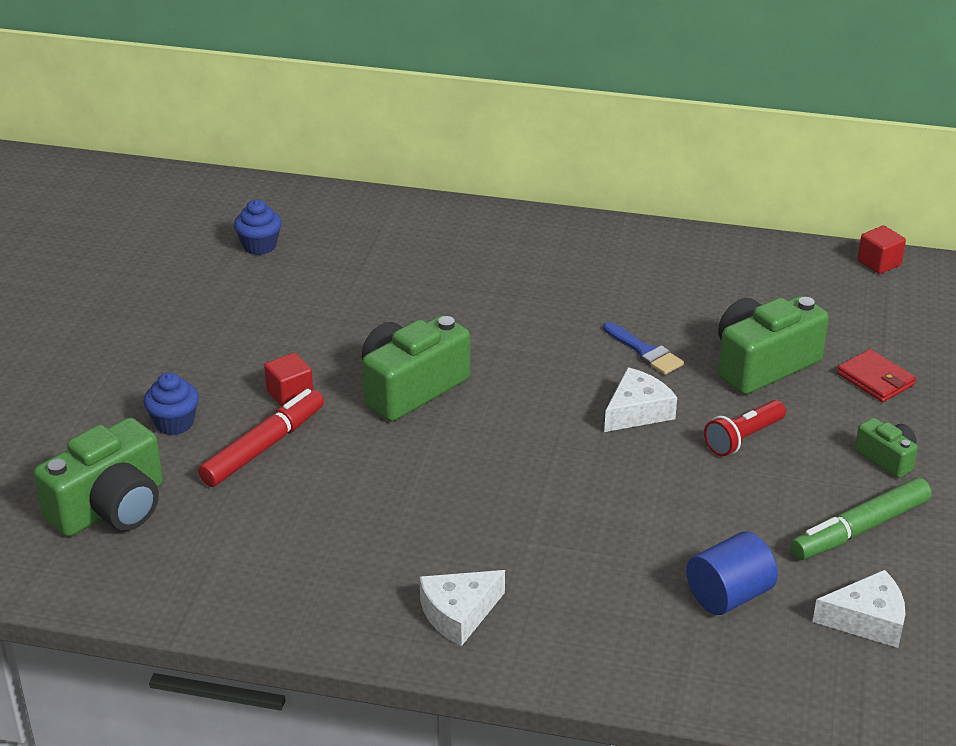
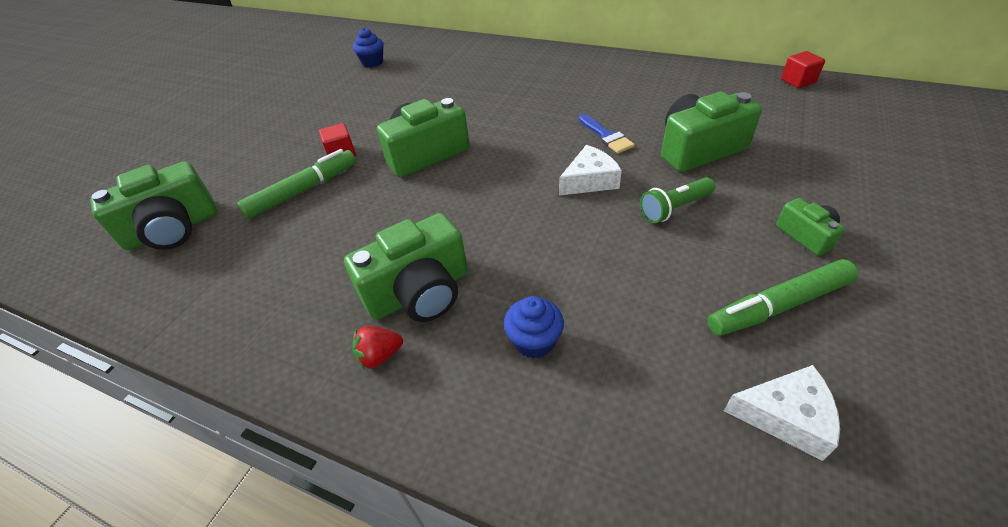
camera: 15 degrees right, 10 degrees up
blue cupcake [144,372,199,435] -> blue cupcake moved to [504,296,564,358]
red marker [198,389,324,487] -> green marker [237,149,356,219]
white cheese [420,570,505,646] -> red strawberry [352,326,403,370]
blue cylinder [686,531,778,615] -> none
red flashlight [704,400,786,456] -> green flashlight [640,177,715,223]
red wallet [837,349,916,402] -> none
none -> green camera [344,213,468,322]

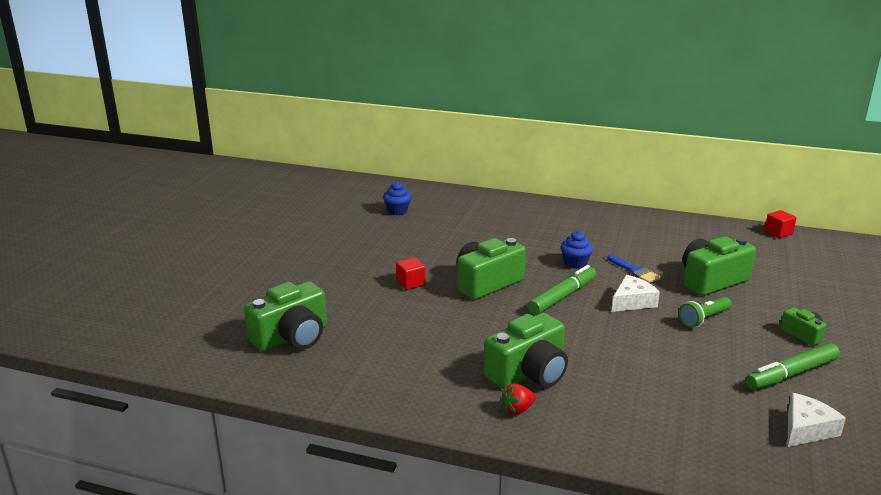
camera: 10 degrees left, 20 degrees down
green marker [237,149,356,219] -> green marker moved to [528,265,596,315]
blue cupcake [504,296,564,358] -> blue cupcake moved to [561,231,593,269]
white cheese [724,365,840,461] -> white cheese turned 45 degrees counterclockwise [788,393,846,447]

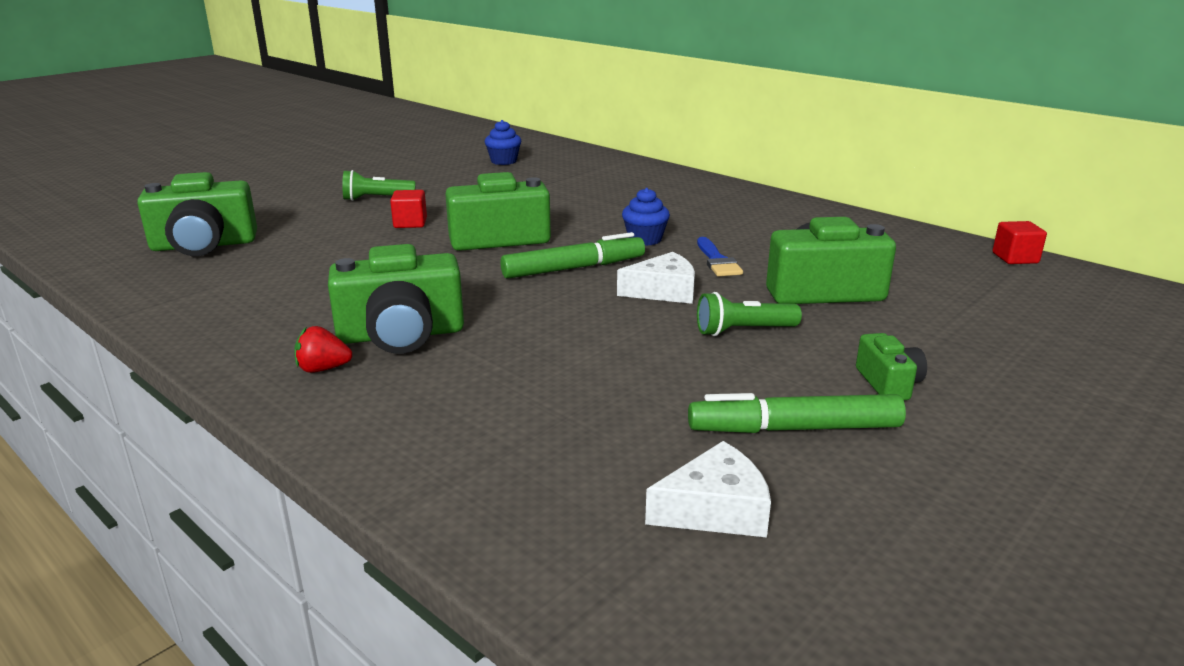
camera: 25 degrees right, 0 degrees up
none -> green flashlight [342,170,415,201]

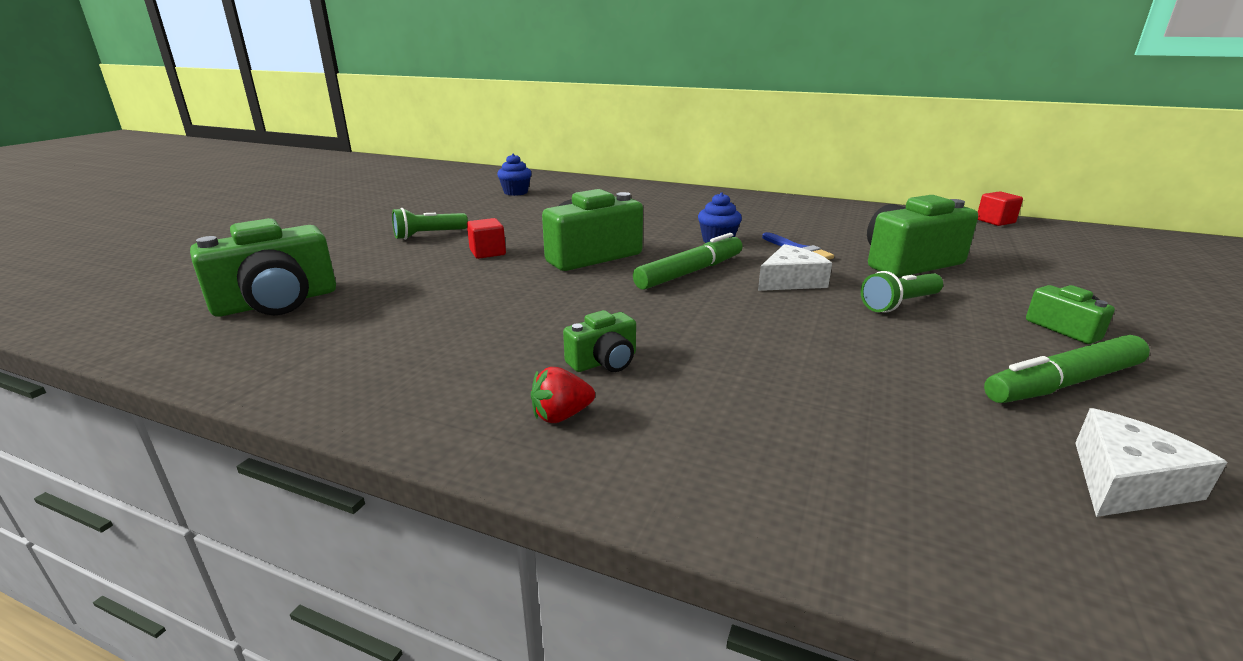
camera: 20 degrees left, 0 degrees up
green camera [328,244,464,354] -> green camera [563,310,636,372], size x0.52

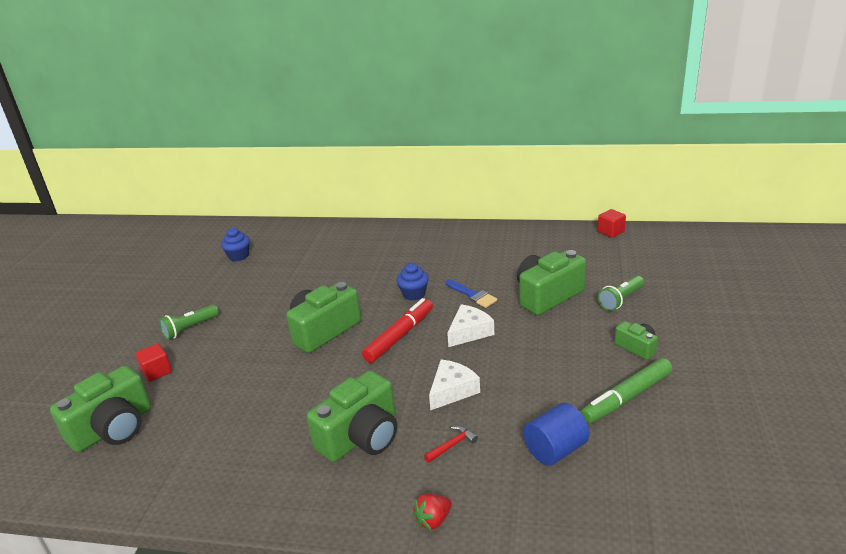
camera: 10 degrees left, 5 degrees up
red cube [467,218,506,259] -> red cube moved to [135,343,172,382]
red strawberry [531,367,595,423] -> red strawberry moved to [413,494,452,531]
green camera [563,310,636,372] -> green camera [307,371,397,462], size x1.94
green marker [633,233,743,290] -> red marker [362,298,433,363]
green flashlight [861,271,943,313] -> green flashlight moved to [598,276,644,311]
white cheese [1076,408,1227,517] -> white cheese moved to [429,359,480,411]
none -> red hammer [424,426,478,463]
none -> blue cylinder [523,403,590,466]

